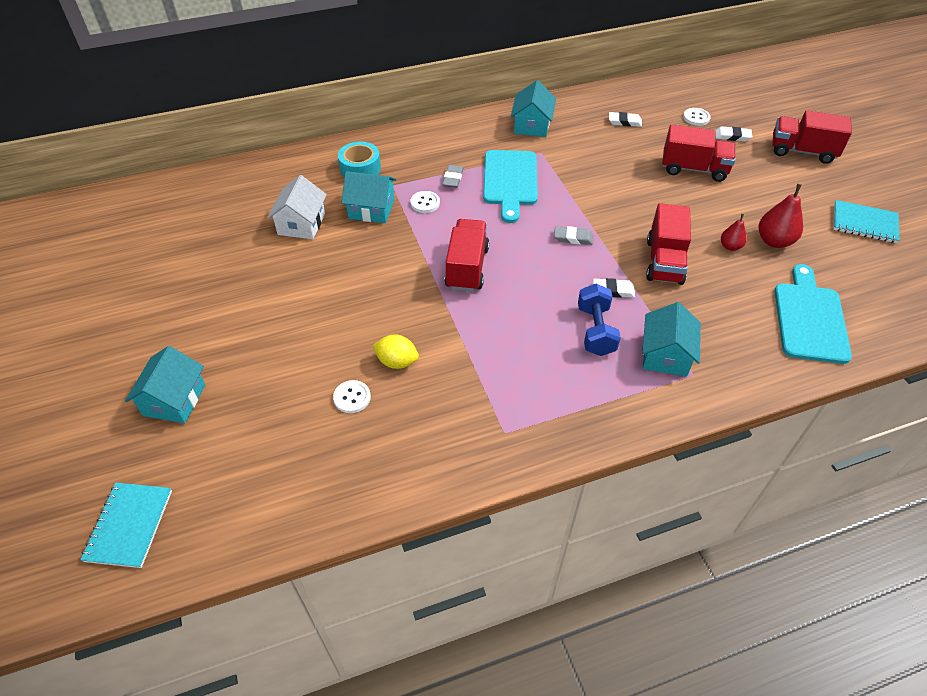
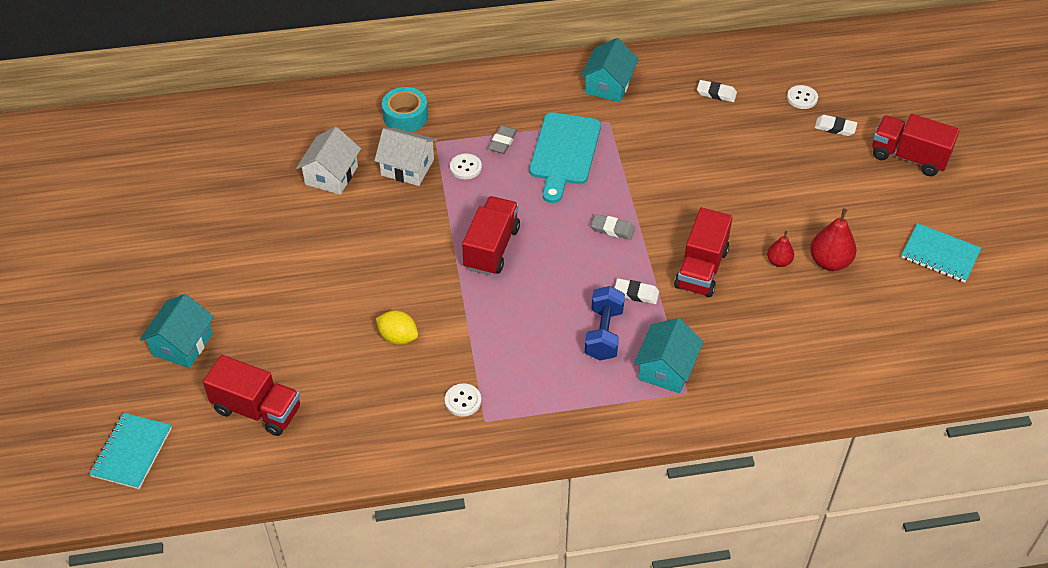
camera: 10 degrees right, 0 degrees up
white button [333,380,371,413] -> white button moved to [445,383,481,417]
turquoise house [342,171,396,223] -> white house [374,128,437,186]
red truck [662,125,736,182] -> red truck moved to [203,355,300,436]
turquoise cutting board [774,264,852,364] -> none

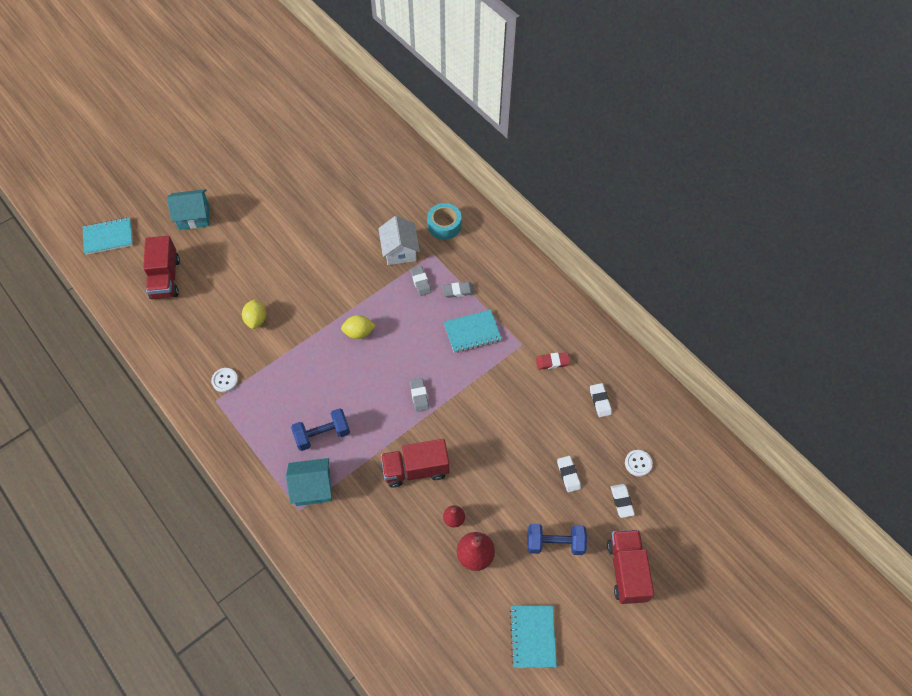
camera: 60 degrees right, 10 degrees up
white house [296,127,361,195] -> none
white button [450,153,482,179] -> grey eraser [410,266,432,296]
red truck [462,196,520,275] -> yellow lemon [341,315,376,339]
turquoise cutting board [529,112,601,203] -> turquoise notebook [444,309,502,353]
turquoise house [580,38,639,102] -> none
white eraser [615,278,659,304] -> white eraser moved to [557,456,581,492]
none -> blue dumbbell [527,524,587,555]
none -> red eraser [536,352,570,370]

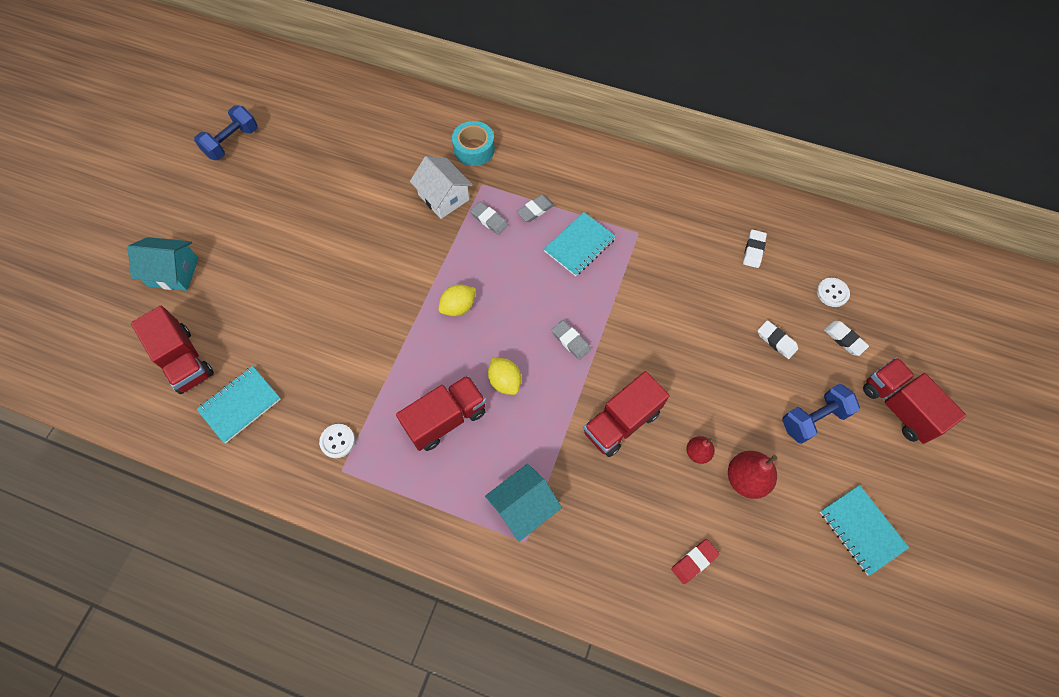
camera: 30 degrees left, 5 degrees up
turquoise notebook [83,217,133,255] -> turquoise notebook moved to [196,366,281,444]
turquoise house [167,189,209,230] -> turquoise house turned 45 degrees clockwise [127,237,199,291]
yellow lemon [242,299,266,329] -> yellow lemon moved to [488,357,521,395]
blue dumbbell [291,408,350,451] -> blue dumbbell moved to [194,105,258,160]
red eraser [536,352,570,370] -> red eraser moved to [671,539,719,584]
white eraser [590,383,612,417] -> white eraser turned 60 degrees clockwise [743,229,767,268]
none -> red truck [396,375,486,451]

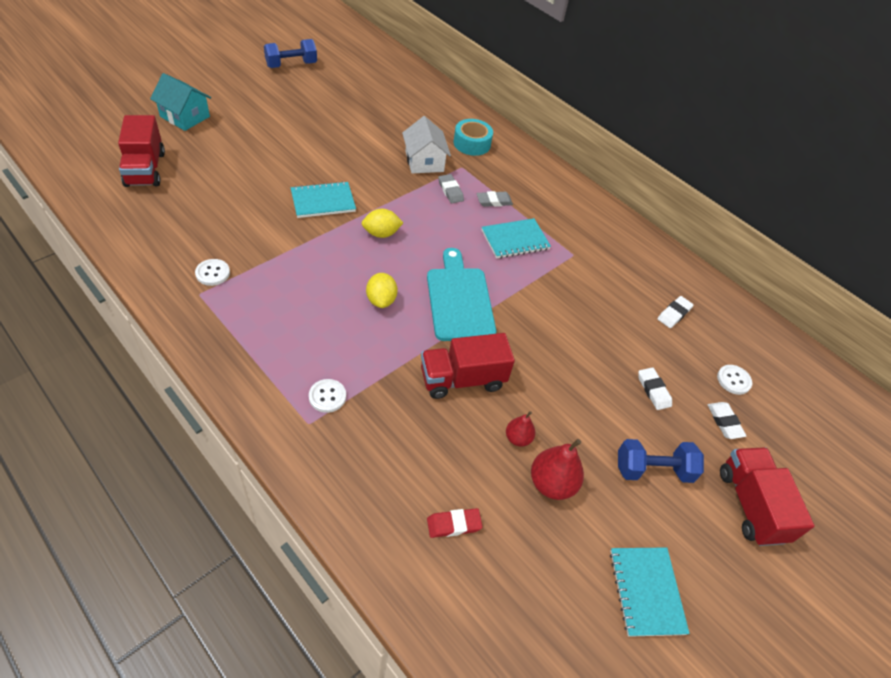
camera: 20 degrees right, 15 degrees down
turquoise notebook [196,366,281,444] -> turquoise notebook moved to [291,181,356,218]
red truck [396,375,486,451] -> none
turquoise house [485,464,562,542] -> white button [309,379,346,413]
grey eraser [552,320,591,360] -> turquoise cutting board [427,248,496,341]

